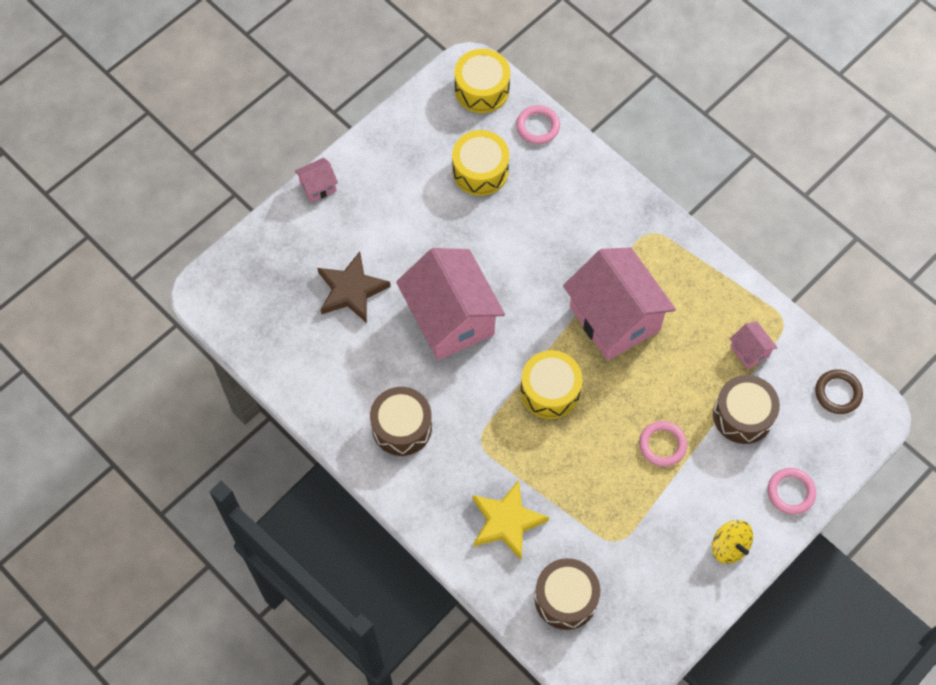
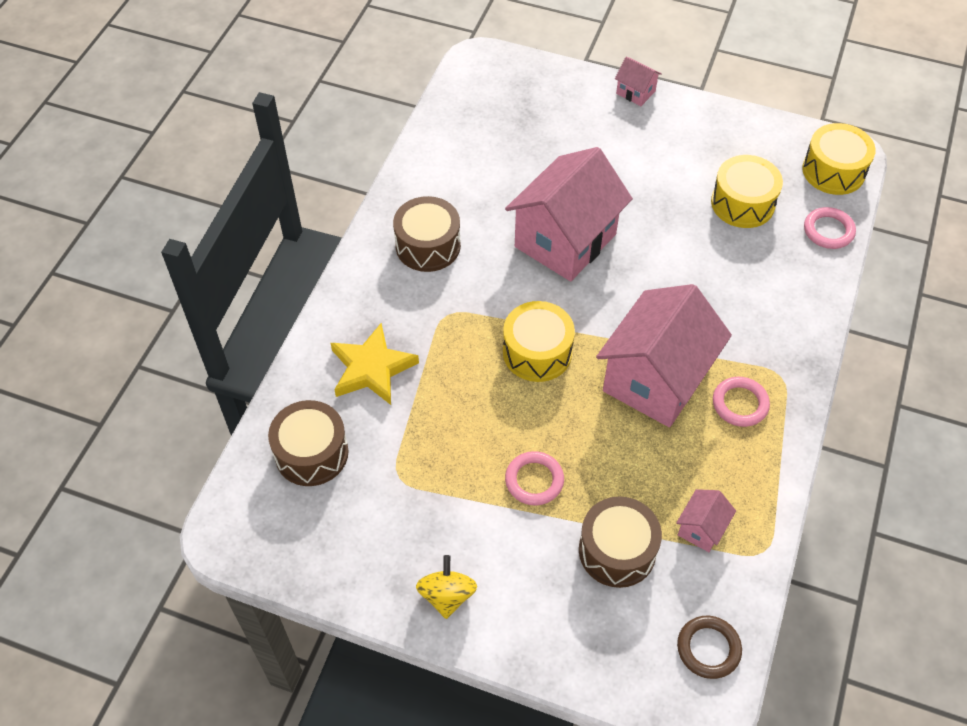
camera: 65 degrees right, 10 degrees down
brown star [317,251,391,323] -> none
yellow spinning top [712,520,753,564] -> yellow spinning top turned 150 degrees clockwise [416,555,477,619]
pink ring [768,468,816,515] -> pink ring moved to [713,377,770,427]

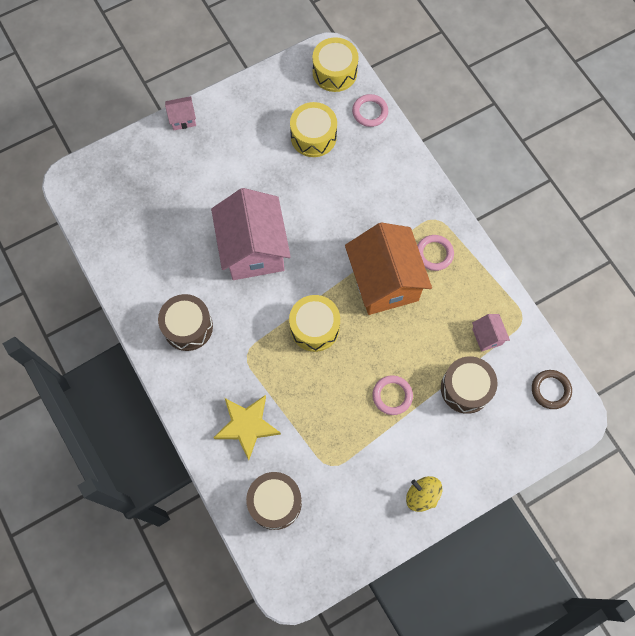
camera: 50 degrees left, 15 degrees up
pink house [596,284,732,427] -> orange house [345,222,432,315]

